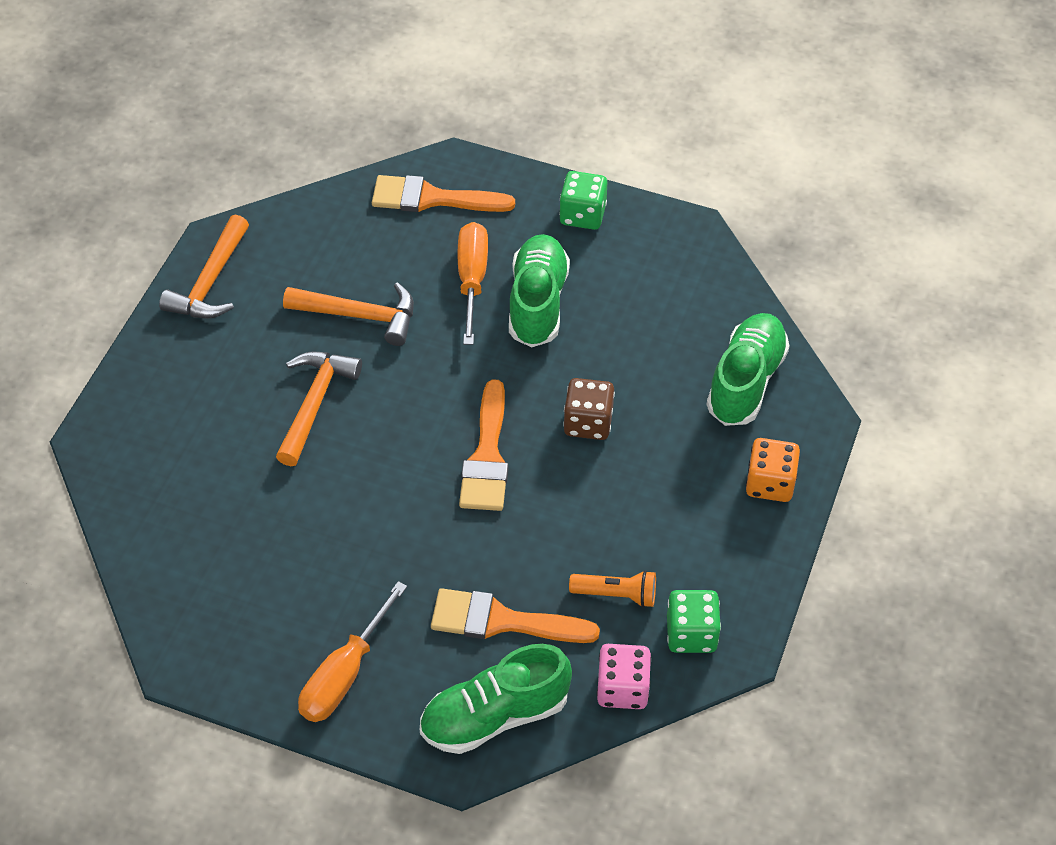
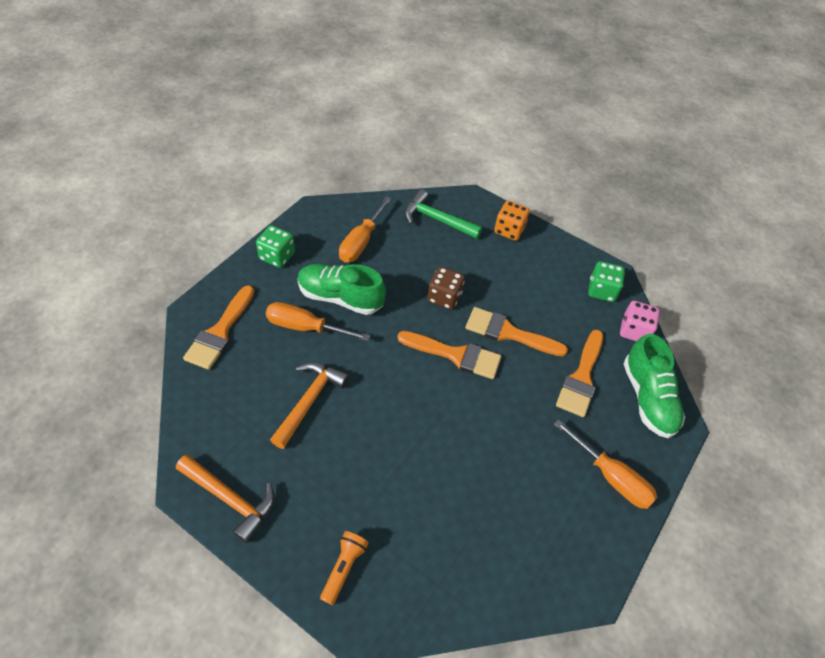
camera: 80 degrees left, 0 degrees up
orange hammer [276,352,362,466] -> none
orange flashlight [569,570,656,607] -> orange flashlight moved to [320,531,369,605]
green shoe [707,313,789,426] -> green hammer [405,189,482,239]
none -> orange screwdriver [339,196,391,262]
none -> orange brush [465,307,568,357]

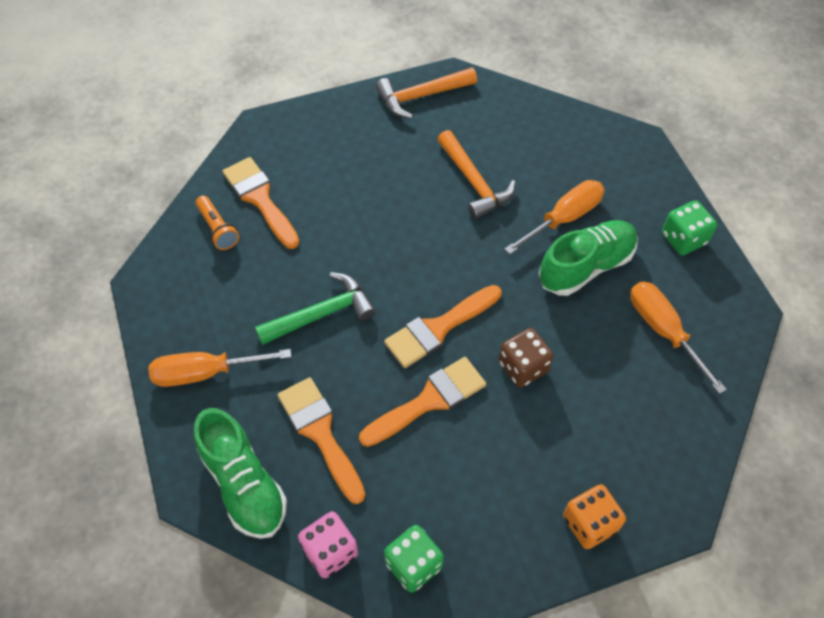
camera: 130 degrees right, 5 degrees up
orange brush [183,285,254,370] -> orange brush moved to [223,157,300,249]
orange flashlight [320,531,369,605] -> orange flashlight moved to [196,196,239,250]
green hammer [405,189,482,239] -> green hammer moved to [255,272,376,345]
green shoe [623,334,685,438] -> green shoe turned 150 degrees counterclockwise [194,408,287,539]

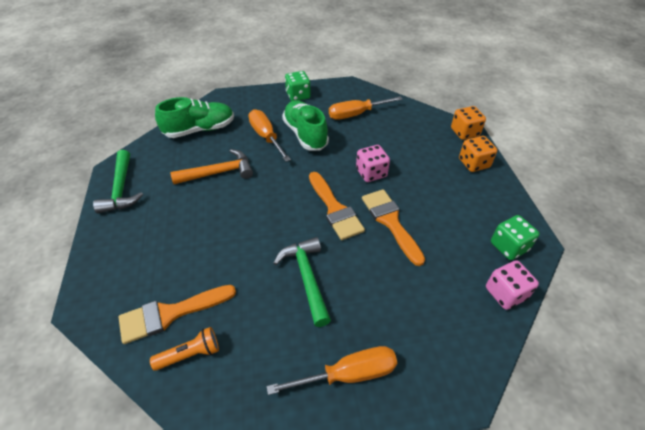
camera: 80 degrees left, 10 degrees down
orange screwdriver [148,349,291,387] -> orange screwdriver turned 105 degrees counterclockwise [267,346,397,395]
green shoe [194,408,287,539] -> green shoe moved to [155,97,234,138]
orange brush [278,377,365,504] -> none
orange hammer [375,68,477,119] -> green hammer [93,150,143,213]
brown dice [499,328,554,388] -> pink dice [356,145,390,182]
none -> orange dice [451,106,486,140]

